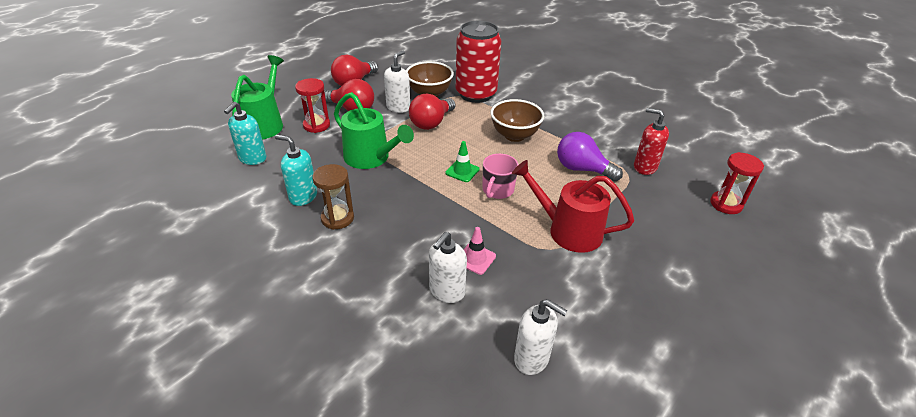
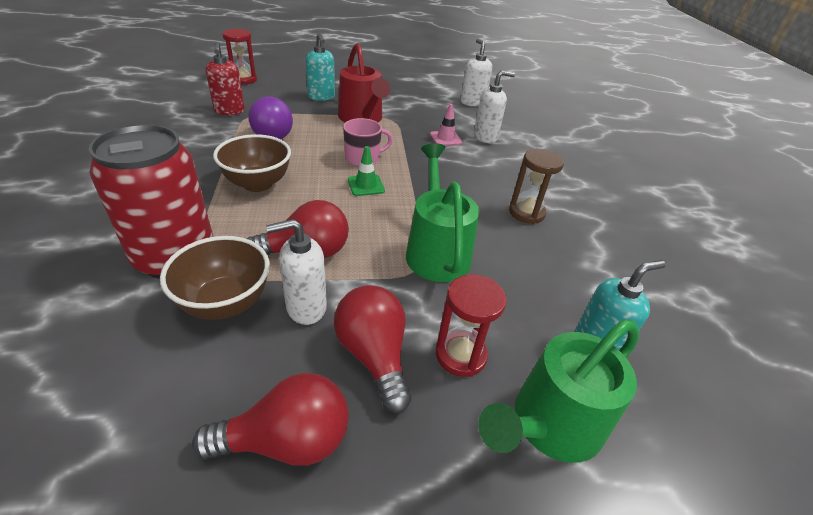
camera: 140 degrees left, 0 degrees up
turquoise soap dispenser [275,135,317,206] -> turquoise soap dispenser moved to [306,33,335,101]

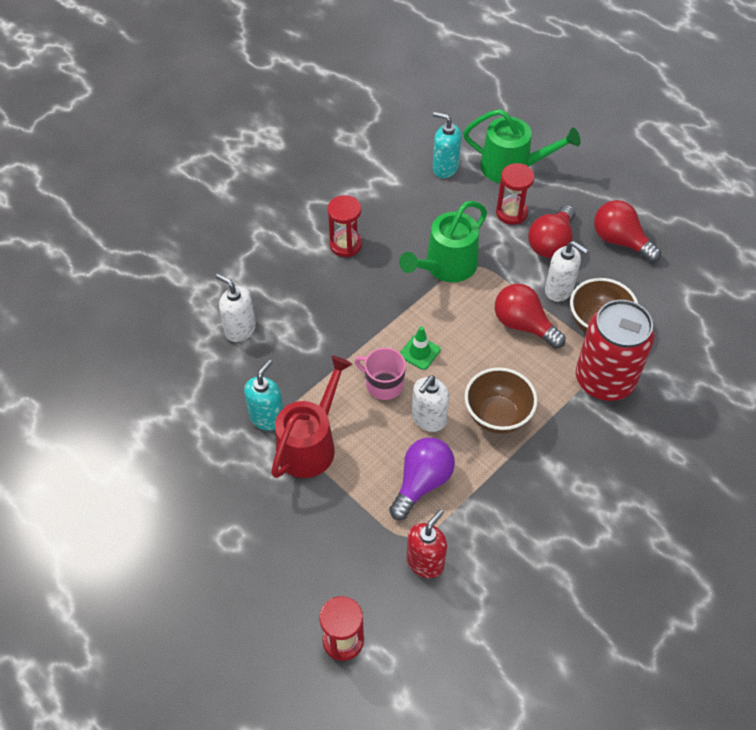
camera: 125 degrees left, 15 degrees up
turquoise soap dispenser [306,33,335,101] -> turquoise soap dispenser moved to [244,359,283,431]
pink traffic cone [430,104,463,146] -> none
white soap dispenser [461,39,492,106] -> white soap dispenser moved to [412,375,449,432]
brown hourglass [509,149,564,224] -> red hourglass [327,195,362,257]

